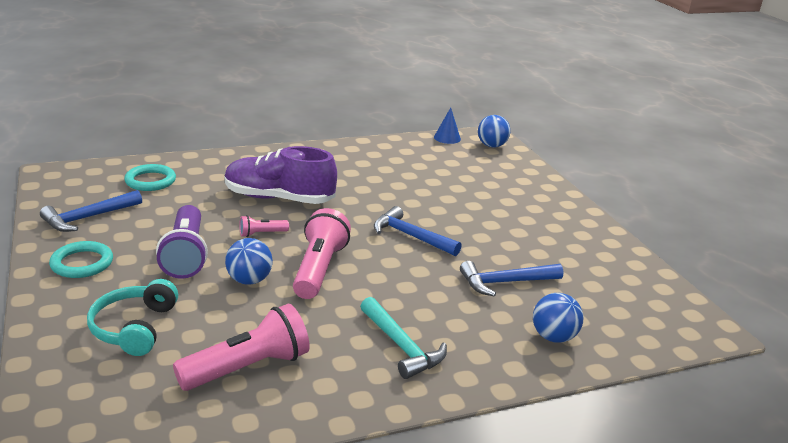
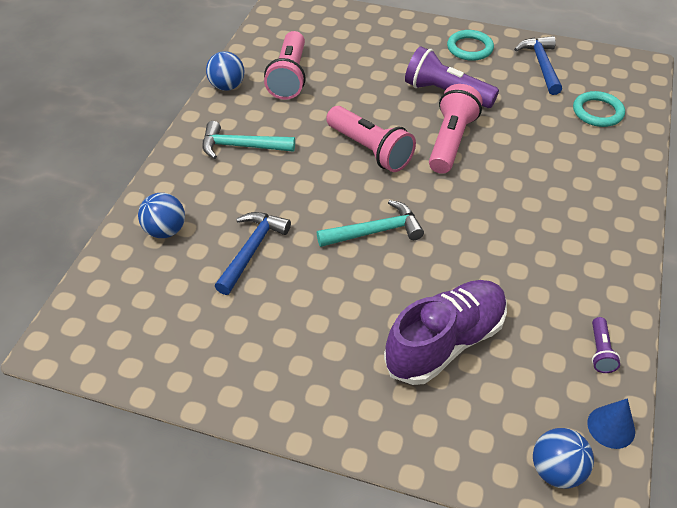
camera: 130 degrees right, 20 degrees up
turquoise headphones [87,279,178,356] -> none
purple shoe [225,146,337,204] -> purple shoe moved to [384,280,507,385]
blue ball [225,238,273,285] -> blue ball moved to [206,52,244,91]
pink flashlight [239,215,289,237] -> pink flashlight [429,84,482,174], size x2.07
blue hammer [374,206,462,256] -> turquoise hammer [317,200,424,247]
none -> purple flashlight [592,317,620,373]

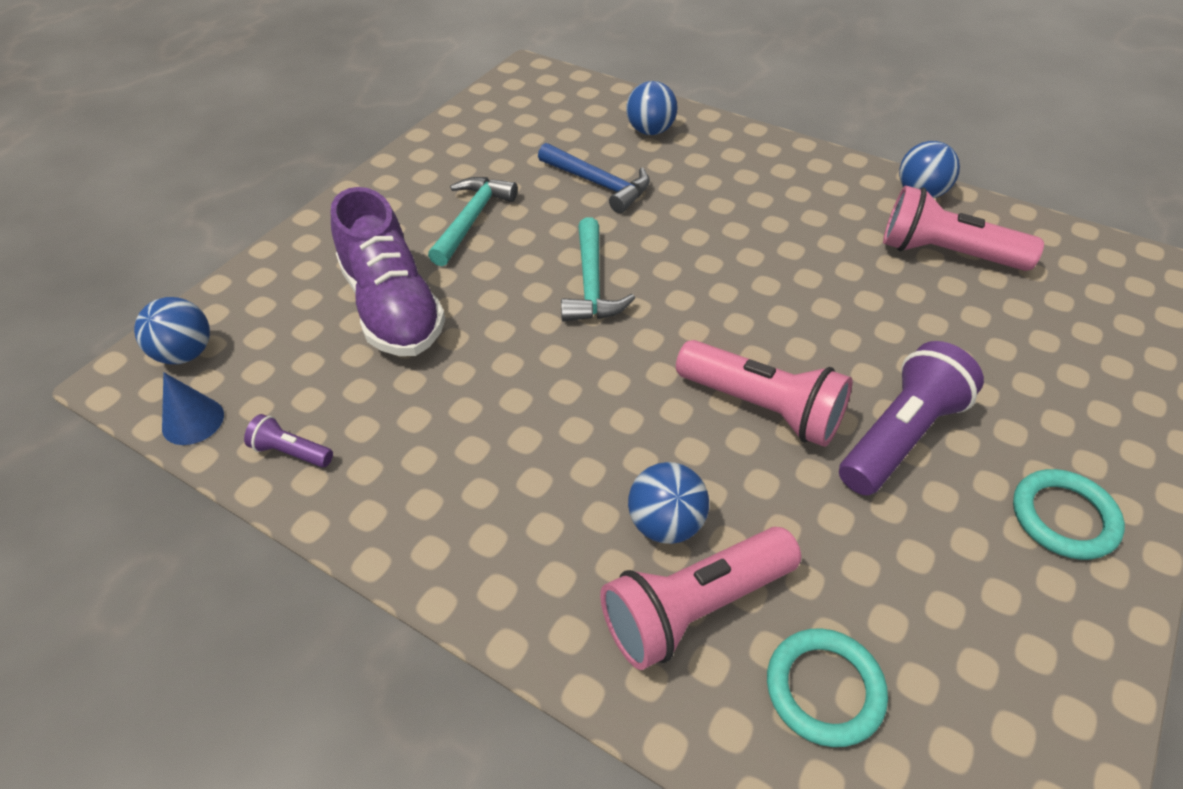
camera: 105 degrees right, 0 degrees up
turquoise hammer [203,121,295,159] -> turquoise hammer moved to [428,177,518,266]
pink flashlight [326,106,416,172] -> pink flashlight moved to [600,527,801,670]
blue hammer [514,36,562,95] -> none
none -> blue ball [628,462,709,544]

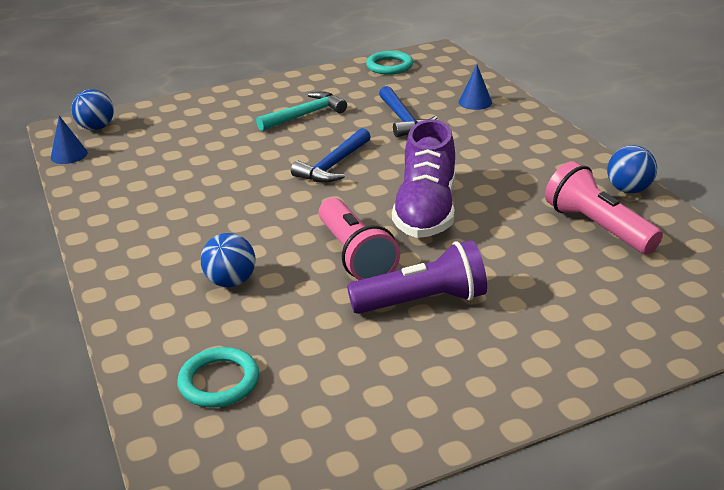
camera: 35 degrees right, 15 degrees down
purple flashlight [244,414,333,468] -> none
purple shoe [331,187,445,356] -> purple shoe moved to [392,119,455,238]
turquoise hammer [561,217,635,322] -> blue hammer [291,128,371,183]
pink flashlight [600,527,801,670] -> none
blue ball [626,81,678,135] -> blue cone [459,65,492,110]
turquoise ring [1013,469,1125,560] -> turquoise ring moved to [366,51,413,75]

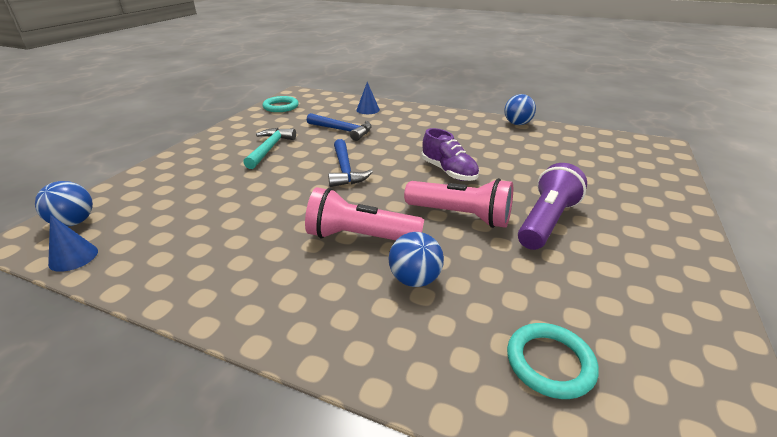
camera: 45 degrees left, 0 degrees up
purple shoe [392,119,455,238] -> purple shoe [422,128,479,181], size x0.67
pink flashlight [545,161,663,254] -> pink flashlight moved to [305,187,424,240]

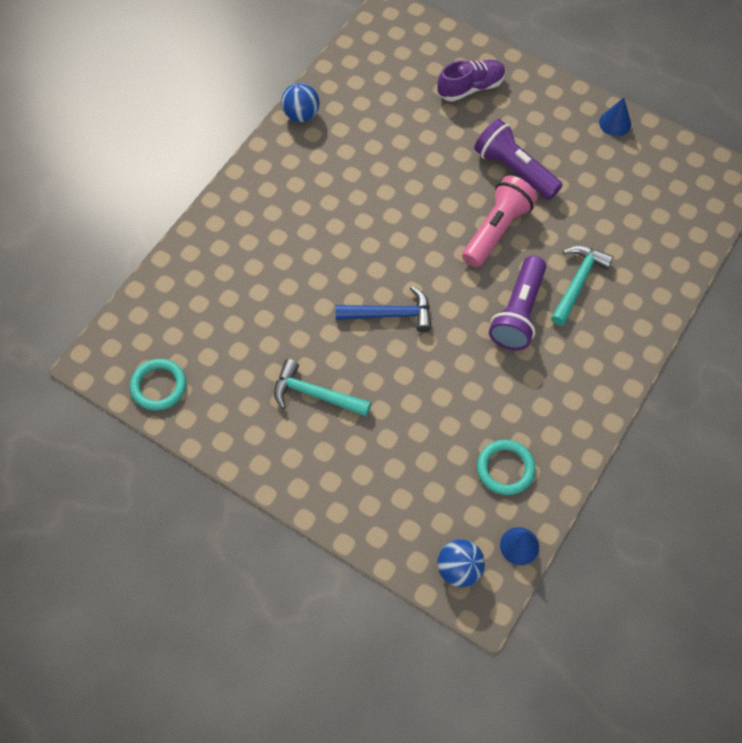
camera: 80 degrees left, 30 degrees up
pink flashlight [305,187,424,240] -> purple flashlight [489,256,546,350]
blue hammer [307,113,372,141] -> none
blue cone [356,82,380,114] -> blue cone moved to [599,97,631,136]
blue ball [389,232,444,287] -> turquoise hammer [551,246,613,326]
purple shoe [422,128,479,181] -> purple shoe moved to [437,60,506,102]
turquoise ring [507,323,599,399] -> turquoise ring moved to [477,440,536,495]

